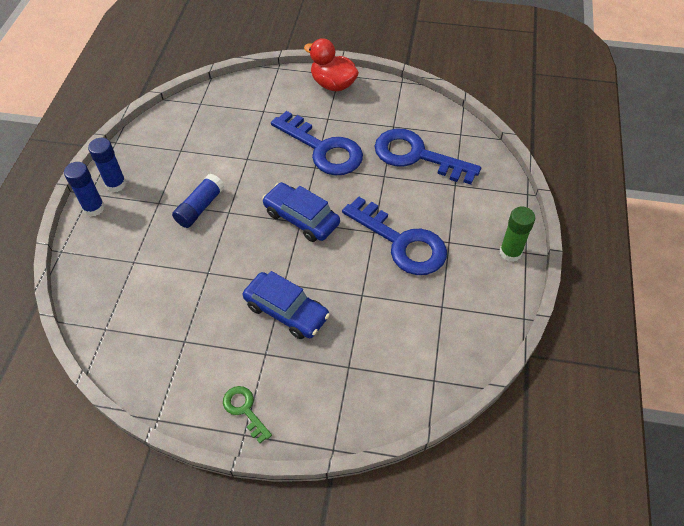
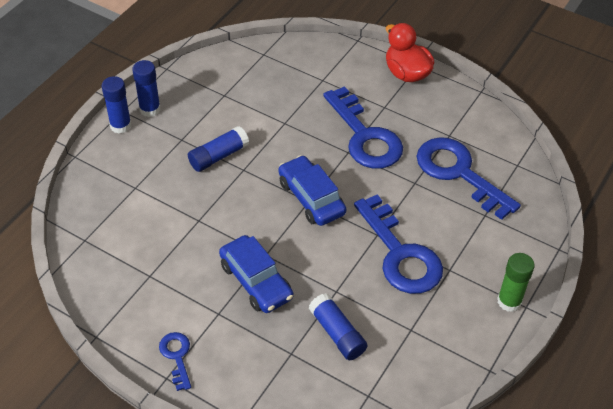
camera: 20 degrees right, 5 degrees down
green key [223,386,272,443] -> blue key [159,332,191,391]
none -> blue glue stick [309,293,367,360]

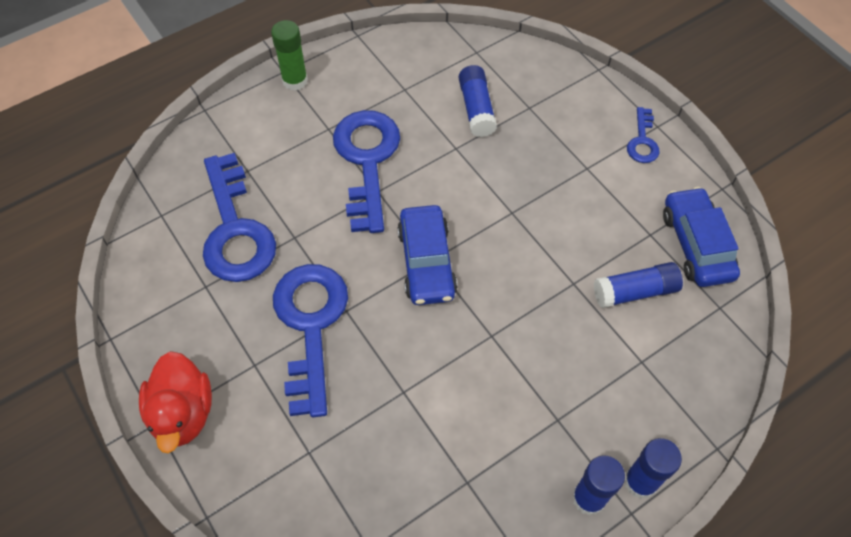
camera: 155 degrees left, 10 degrees up
blue glue stick [188,126,249,172] -> blue glue stick moved to [594,262,683,308]
blue car [219,235,293,313] -> blue car moved to [663,187,740,287]

